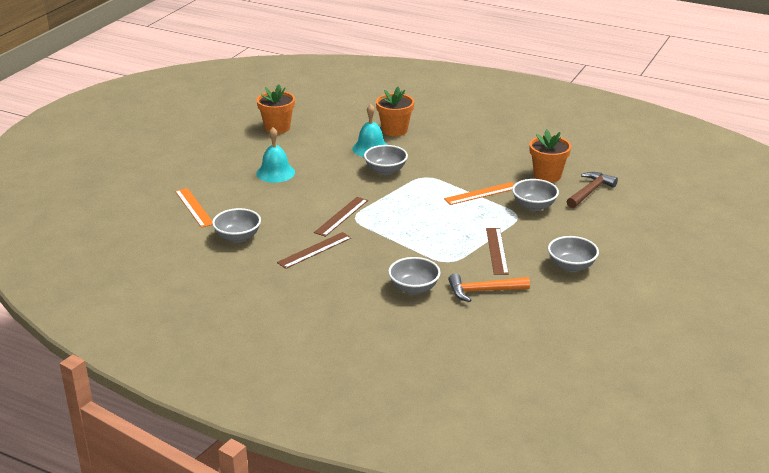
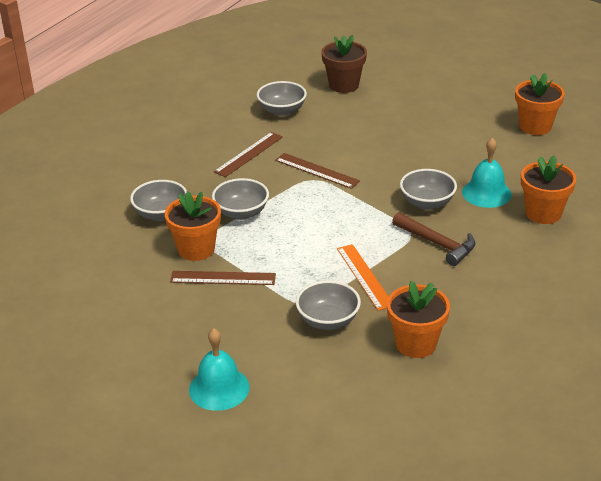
camera: 95 degrees right, 5 degrees up
orange ruler [175,188,212,228] -> brown flower pot [321,35,367,93]
turquoise bell [256,127,295,183] -> turquoise bell moved to [189,328,250,411]
brown ruler [277,232,351,269] -> brown ruler turned 75 degrees clockwise [214,132,283,177]
orange hammer [448,273,530,302] -> none
grey bowl [548,236,599,272] -> grey bowl moved to [212,178,269,220]
brown hammer [567,172,618,208] -> brown hammer moved to [392,212,476,266]
none -> orange flower pot [165,191,221,261]

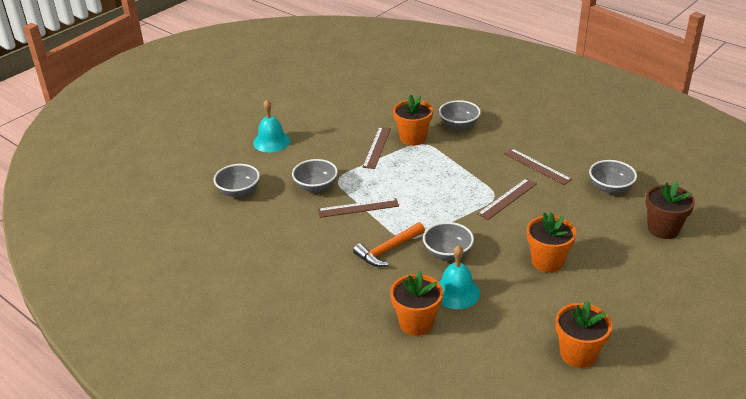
camera: 100 degrees right, 0 degrees up
grey bowl [212,178,269,220] -> grey bowl moved to [214,164,260,197]
orange ruler [337,244,389,311] -> brown ruler [318,198,399,218]
orange flower pot [387,281,450,358] -> orange flower pot moved to [527,213,576,272]
brown hammer [392,212,476,266] -> orange hammer [353,222,425,267]

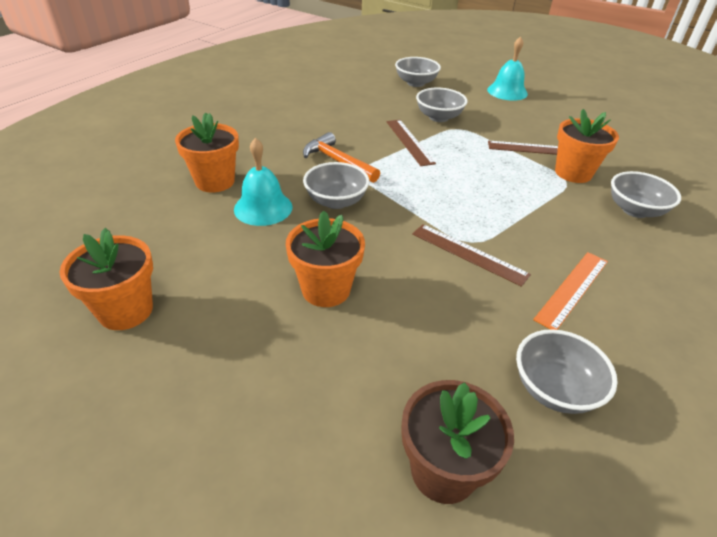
camera: 80 degrees right, 5 degrees up
brown ruler [504,148,572,185] -> orange ruler [533,252,608,330]

